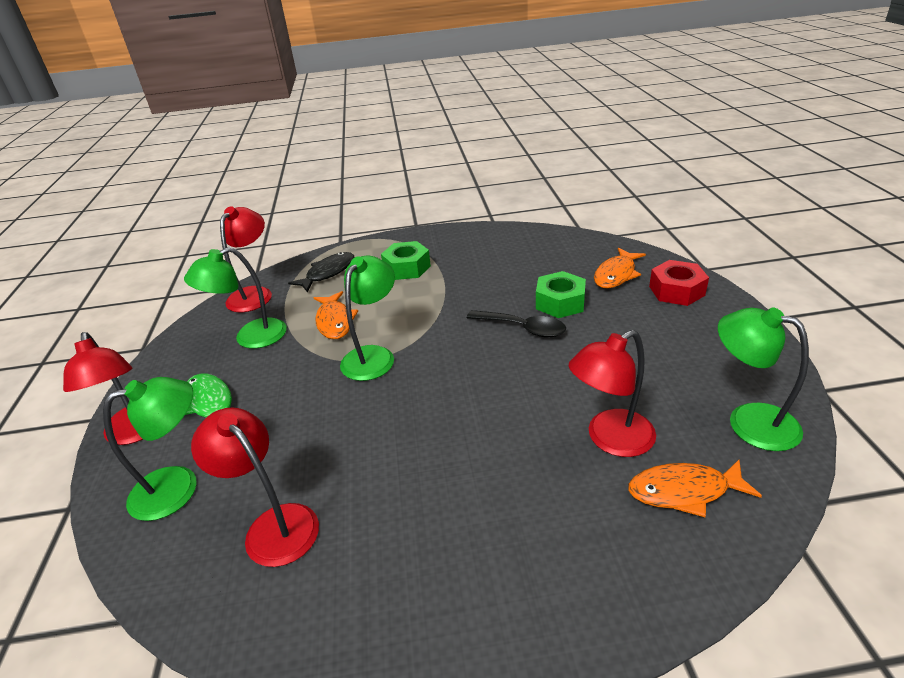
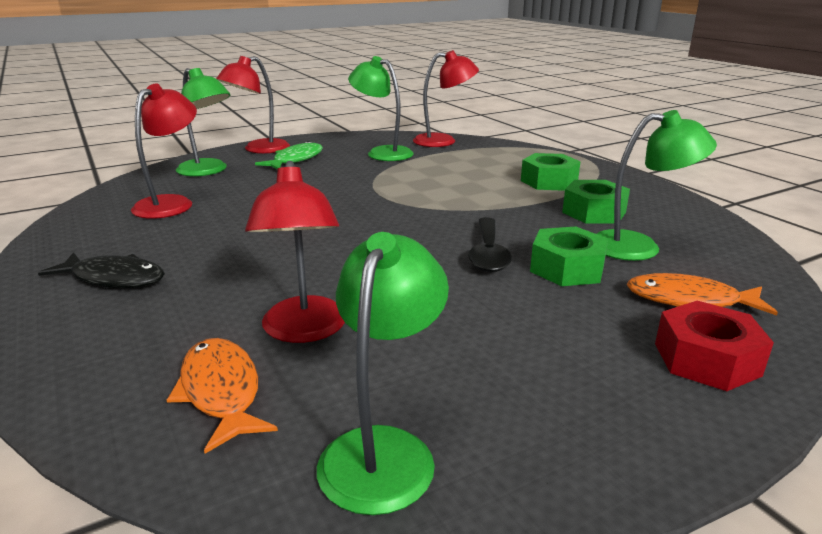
camera: 65 degrees right, 10 degrees down
black fish [288,252,354,292] -> black fish moved to [38,252,165,288]
orange fish [313,291,358,339] -> none
green lamp [340,255,395,381] -> green lamp moved to [597,110,717,261]
red lamp [569,330,656,457] -> red lamp turned 135 degrees counterclockwise [245,161,345,343]
none -> green nut [562,180,630,223]

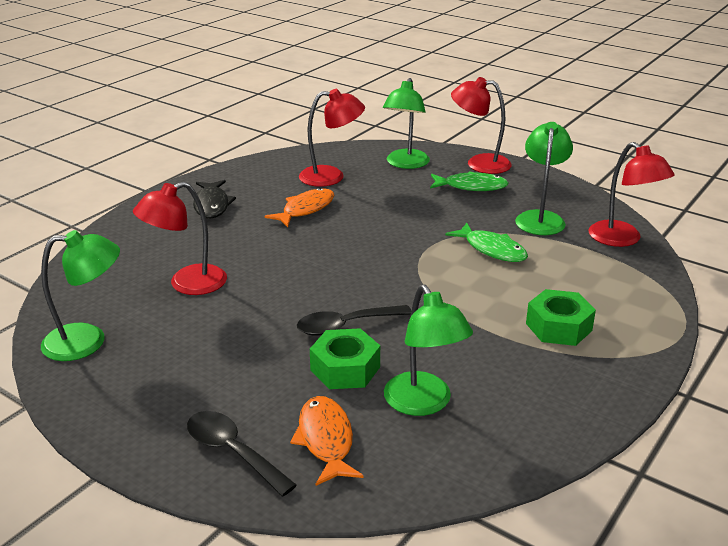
camera: 65 degrees right, 5 degrees up
orange fish [167,338,278,454] -> orange fish moved to [265,188,335,227]
green nut [562,180,630,223] -> none
red nut [655,301,774,391] -> black spoon [187,411,297,497]
none -> green fish [445,223,528,262]

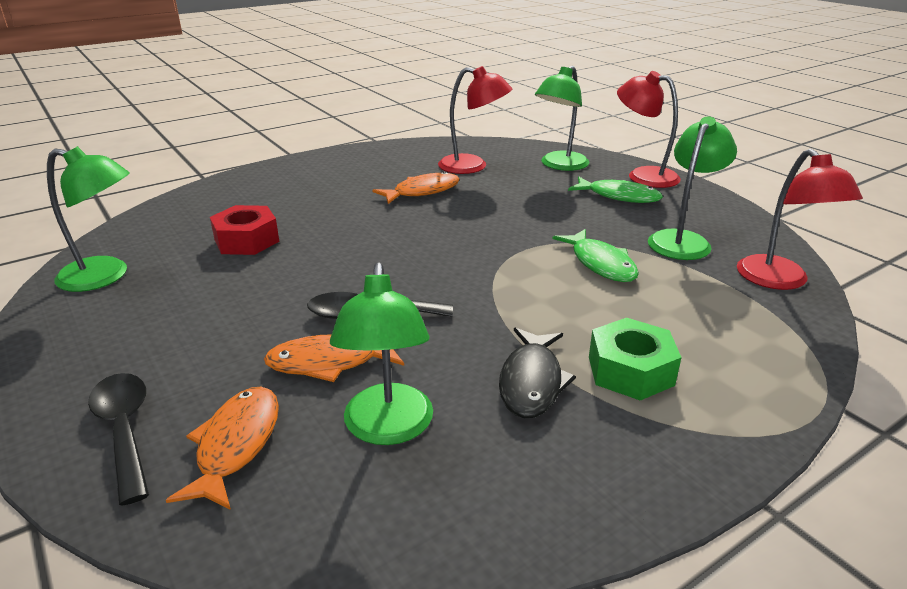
camera: 20 degrees right, 0 degrees up
red lamp [133,182,227,295] -> red nut [210,205,279,255]
black fish [193,180,236,218] -> black fish moved to [499,328,576,418]
green nut [310,328,380,389] -> orange fish [264,334,404,382]

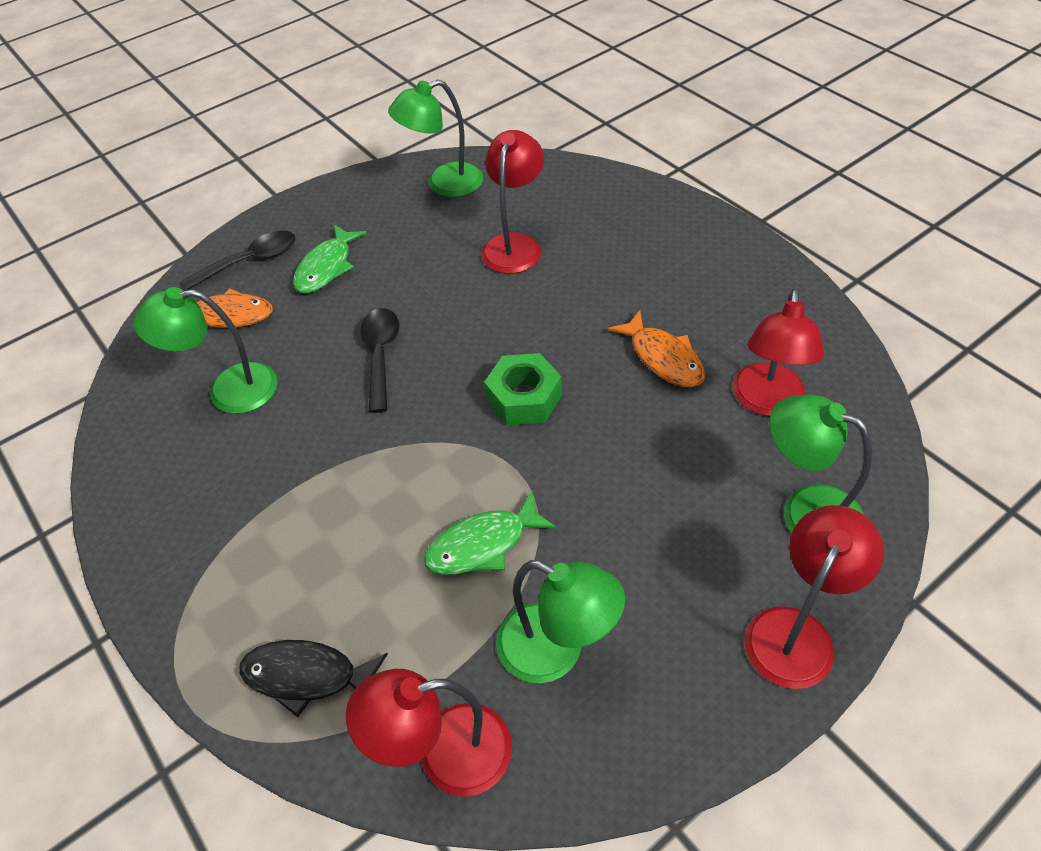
camera: 90 degrees right, 20 degrees up
green lamp [47,146,130,292] -> green lamp turned 60 degrees clockwise [388,79,483,197]
red nut [210,205,279,255] -> red lamp [481,130,544,274]
orange fish [264,334,404,382] -> none
black fish [499,328,576,418] -> black fish moved to [239,640,388,717]
green fish [568,176,663,203] -> green fish moved to [293,224,367,293]
green nut [589,317,682,400] -> green nut moved to [484,353,562,425]

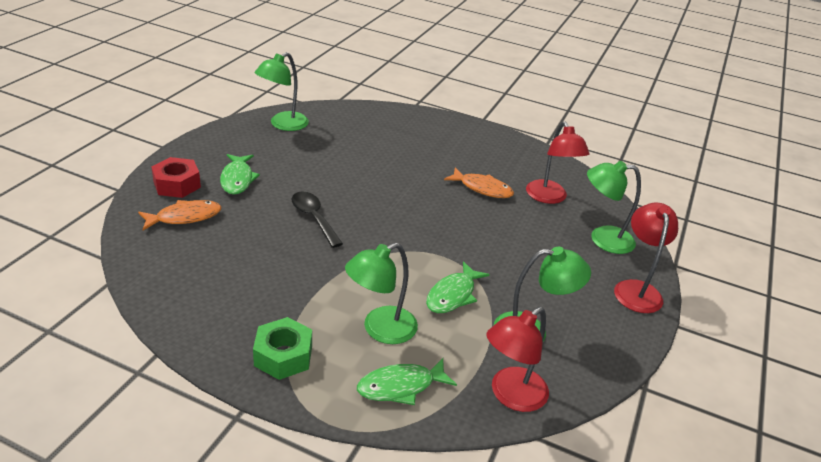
camera: 35 degrees left, 15 degrees down
green lamp [133,287,278,414] -> green lamp moved to [345,243,418,344]
black spoon [182,231,295,290] -> red nut [151,157,201,198]
black fish [239,640,388,717] -> green fish [357,358,457,405]
red lamp [481,130,544,274] -> none
green nut [484,353,562,425] -> green nut moved to [253,317,312,380]

